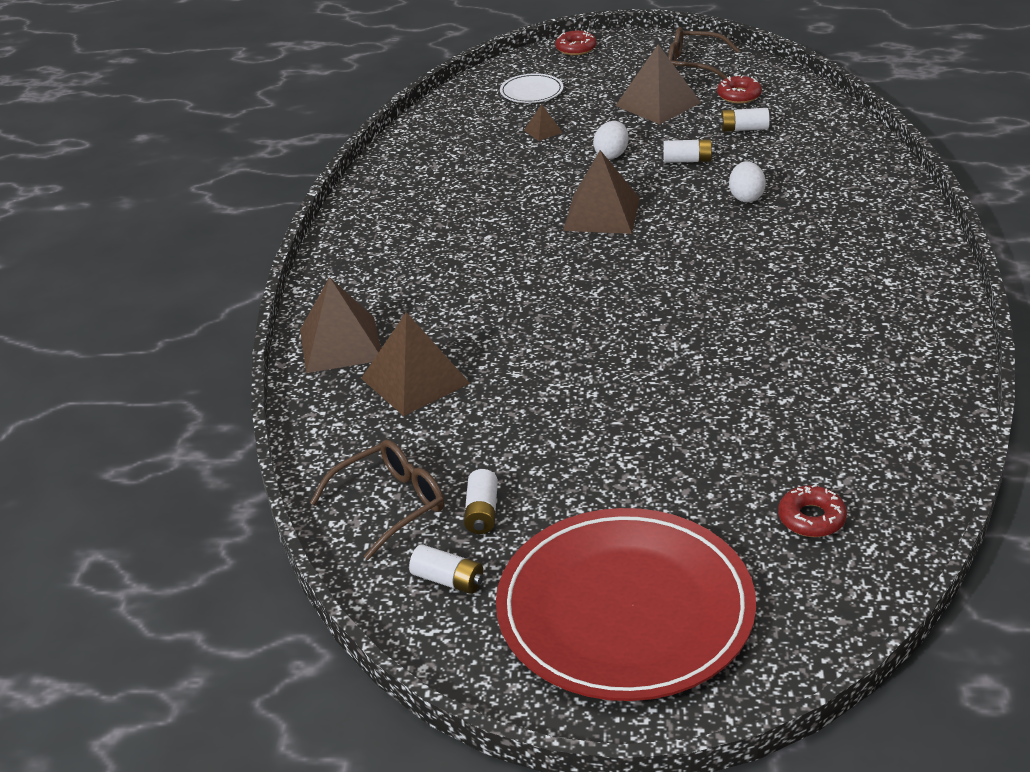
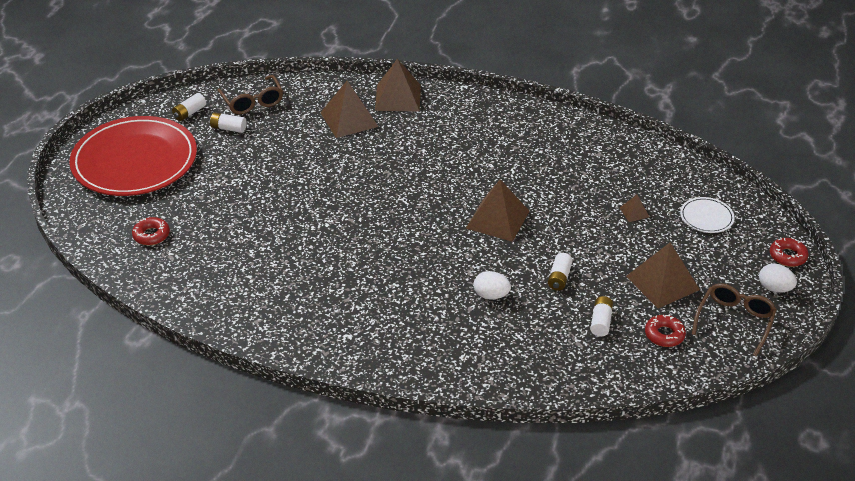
camera: 100 degrees right, 5 degrees up
white egg [593,121,629,159] -> white egg moved to [759,263,797,293]

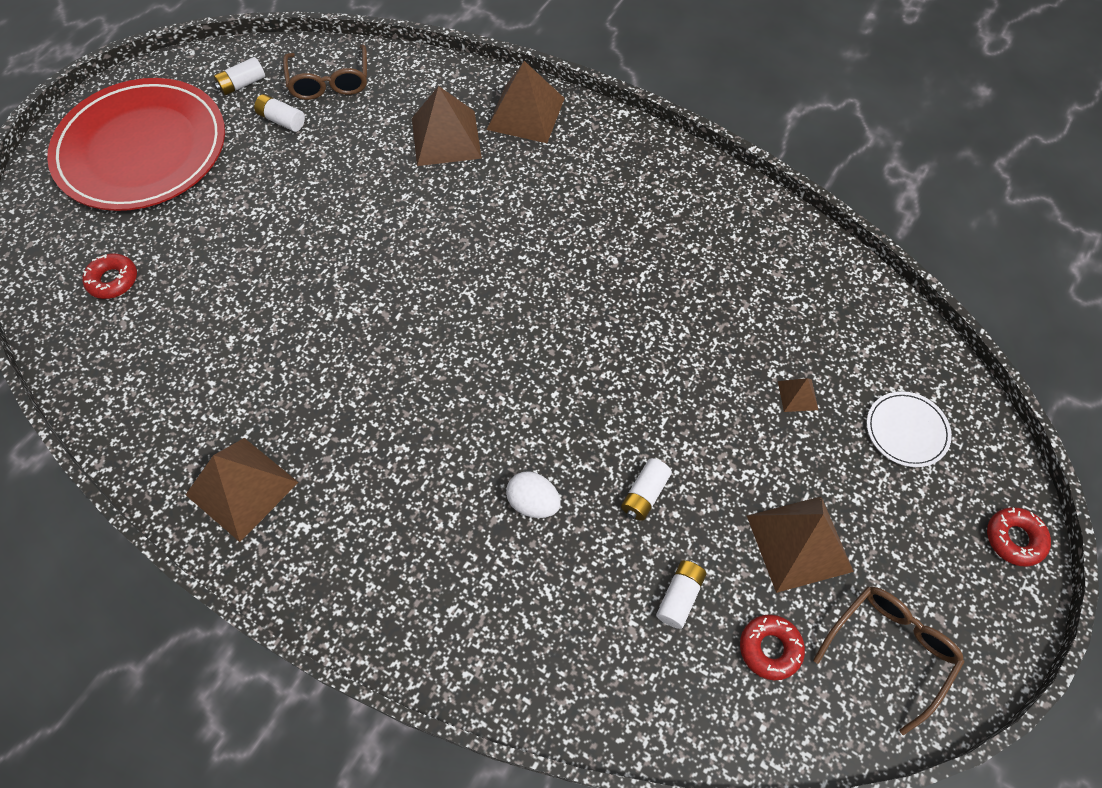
camera: 15 degrees right, 20 degrees up
brown pyramid [466,180,529,242] -> brown pyramid moved to [186,438,299,542]
white egg [759,263,797,293] -> none

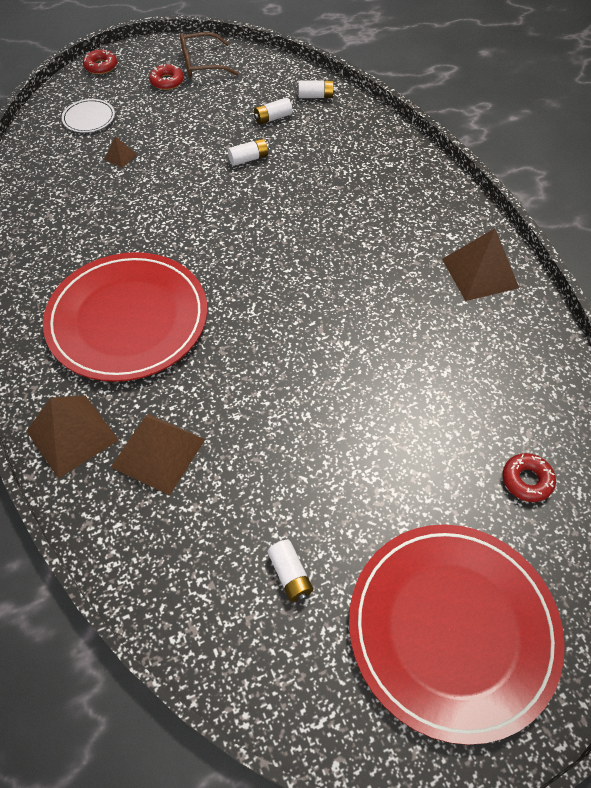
camera: 145 degrees left, 5 degrees down
white battery [214,57,265,96] -> white battery moved to [299,80,336,98]
brown glasses [283,45,367,100] -> none
white egg [506,471,561,518] -> none
red donut [740,614,805,680] -> red donut moved to [149,64,184,90]
brown pyramid [747,497,854,593] -> none
none -> red plate [43,252,207,382]

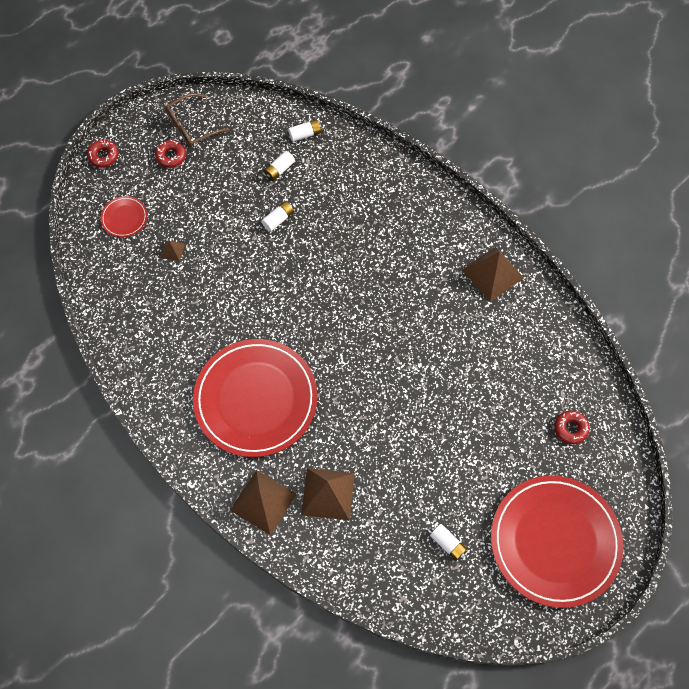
camera: 20 degrees left, 10 degrees up
white plate [62,99,115,133] -> red plate [101,196,147,237]

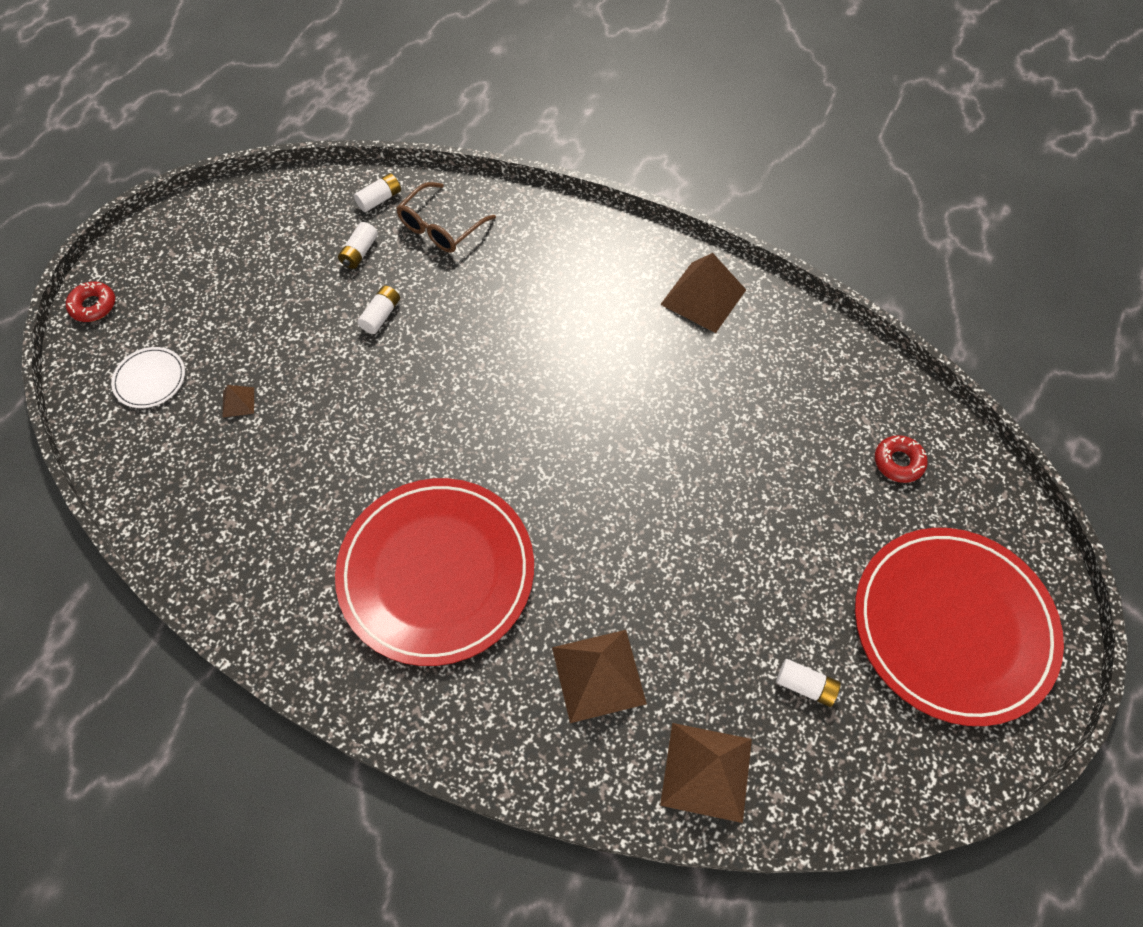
camera: 20 degrees left, 5 degrees down
red plate [101,196,147,237] -> white plate [111,347,185,408]
red donut [155,140,186,168] -> none
brown glasses [165,93,229,147] -> brown glasses moved to [396,182,496,253]
brown pyramid [230,470,297,535] -> brown pyramid moved to [660,723,752,823]

